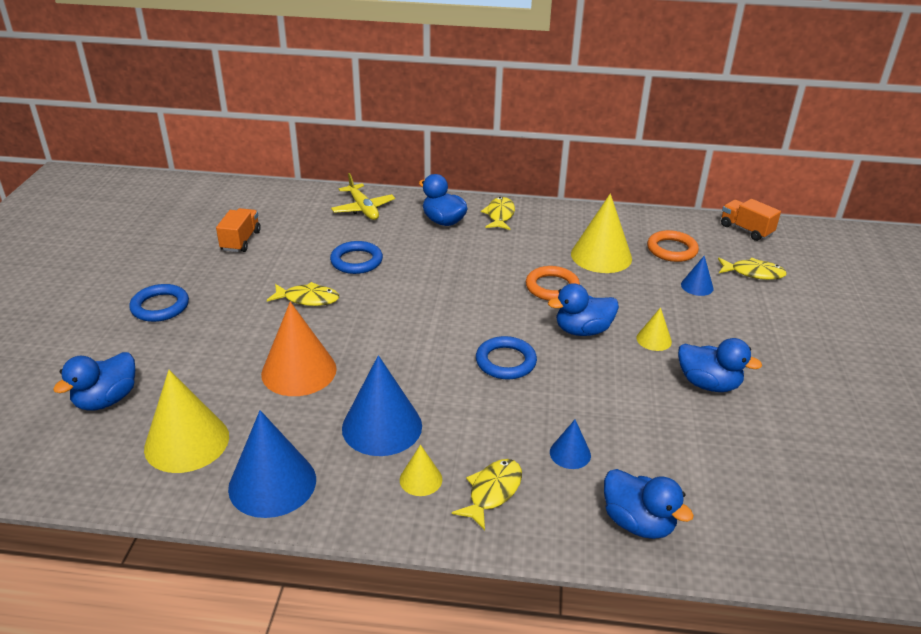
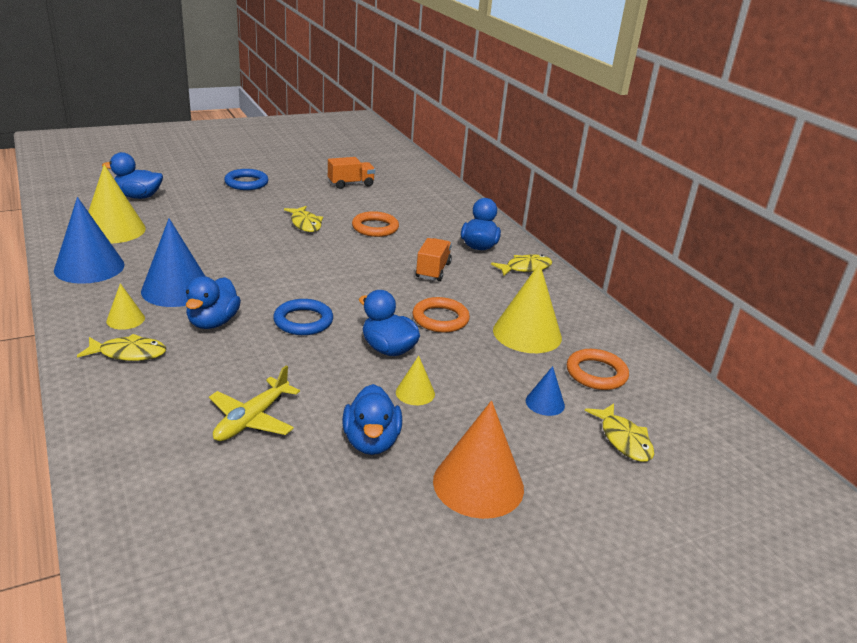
camera: 55 degrees right, 5 degrees down
orange cone [261,302,337,396] -> orange cone moved to [433,401,524,519]
blue ring [330,241,383,274] -> orange ring [352,211,399,237]
yellow plane [331,173,395,220] -> yellow plane moved to [209,365,300,441]
blue cone [550,420,591,469] -> none
blue duck [604,469,694,539] -> blue duck moved to [186,276,241,329]
orange truck [721,199,781,241] -> orange truck moved to [415,238,452,281]

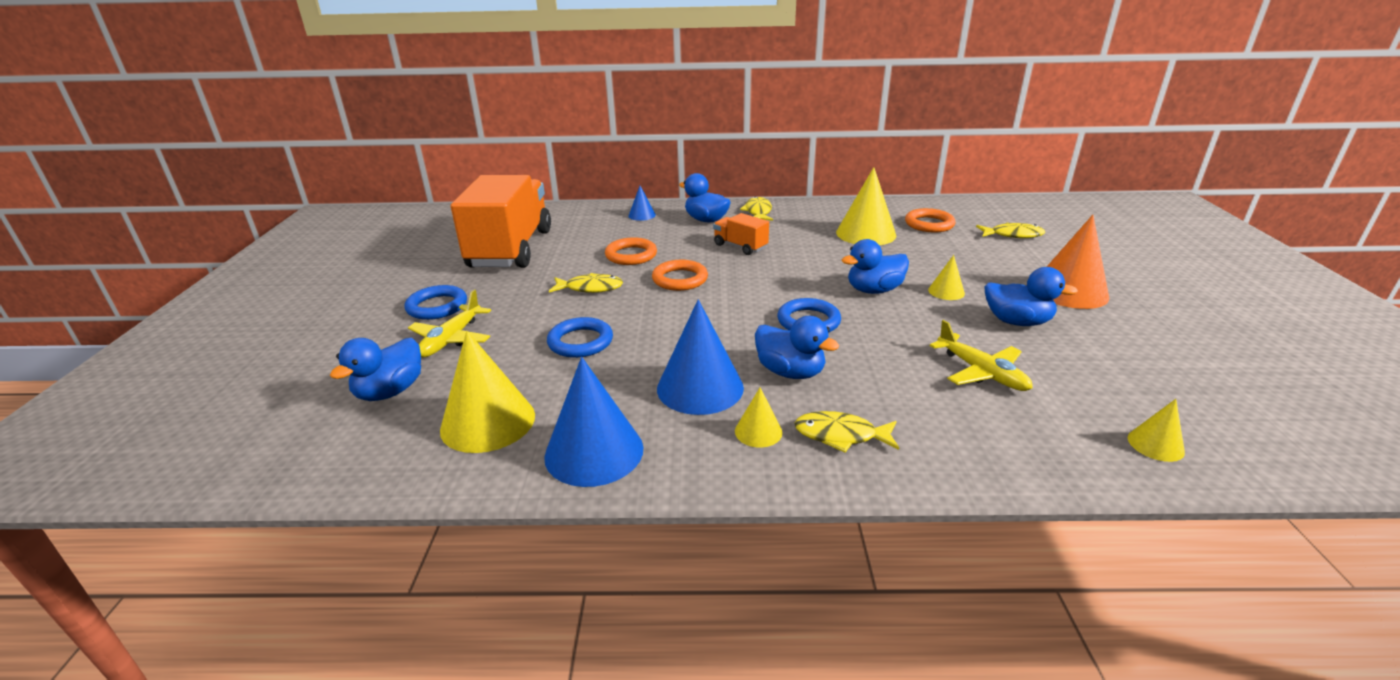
camera: 60 degrees left, 0 degrees up
yellow fish [77,334,166,361] -> yellow fish turned 105 degrees counterclockwise [794,411,899,453]
orange truck [328,157,375,189] -> orange truck [451,175,551,268], size x2.31
orange ring [413,297,470,333] -> orange ring moved to [652,260,708,291]
blue cone [526,366,565,416] -> blue cone moved to [628,186,656,221]
none -> yellow plane [408,290,491,357]
none -> blue ring [547,317,613,358]
none -> yellow cone [1128,399,1185,462]

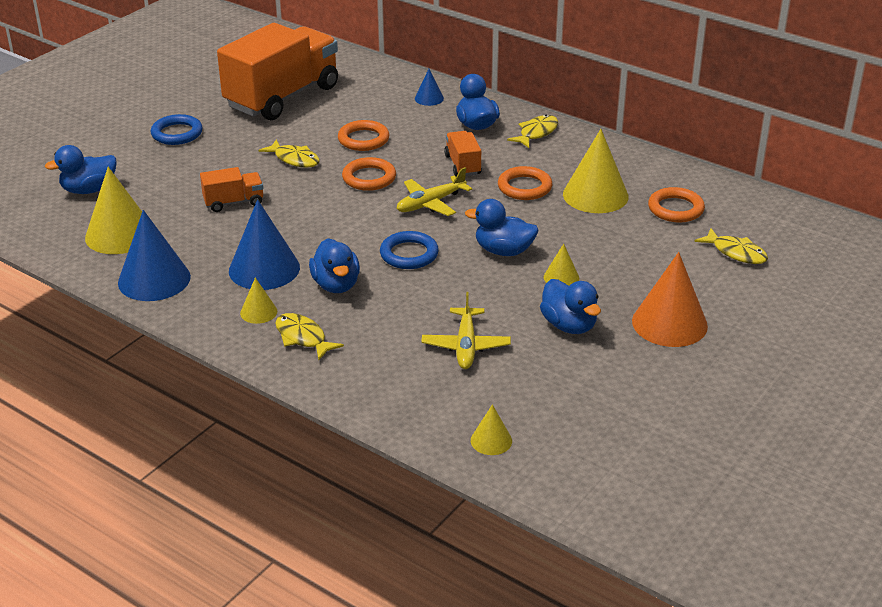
camera: 35 degrees right, 5 degrees up
yellow plane [408,290,491,357] -> yellow plane moved to [397,167,472,216]
blue ring [547,317,613,358] -> orange truck [200,167,263,212]
none -> orange ring [498,166,552,200]

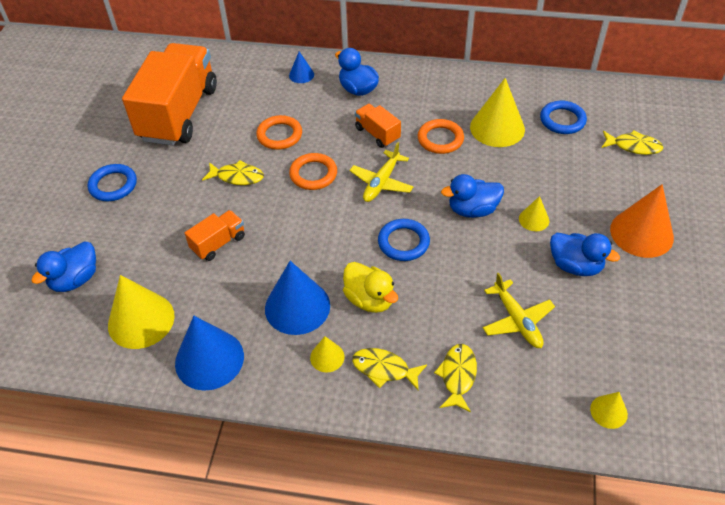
camera: 25 degrees left, 15 degrees up
blue duck [309,238,360,293] -> yellow duck [343,262,398,313]
yellow fish [507,115,558,148] -> yellow fish moved to [434,344,477,413]
orange ring [648,187,705,223] -> blue ring [540,100,587,134]

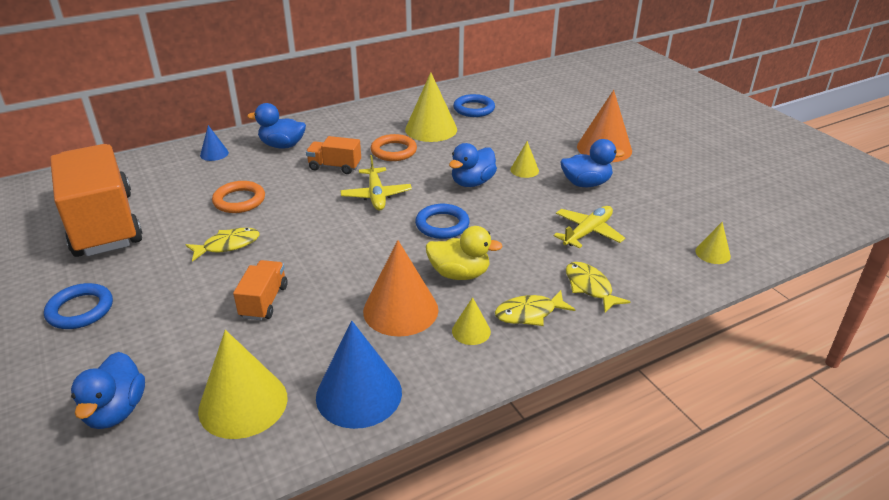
camera: 40 degrees left, 15 degrees down
blue cone [265,261,330,335] -> orange cone [363,240,439,337]
orange ring [289,153,337,190] -> none
yellow plane [483,273,555,348] -> yellow plane turned 75 degrees counterclockwise [554,206,625,249]
yellow fish [601,130,663,155] -> none

